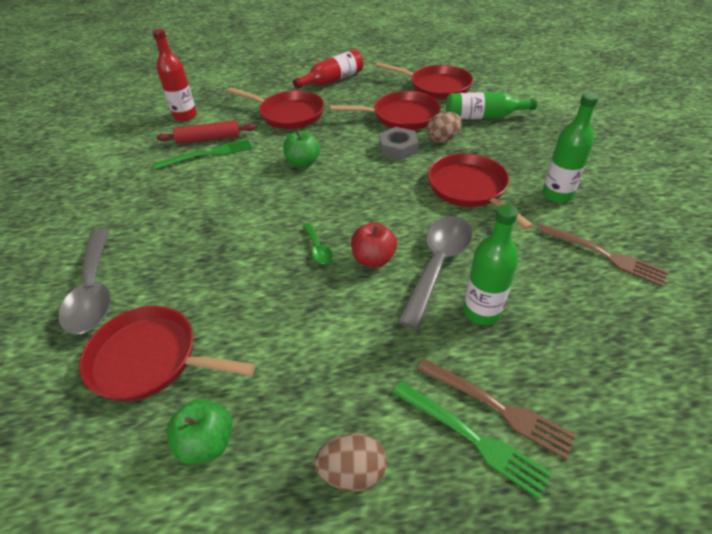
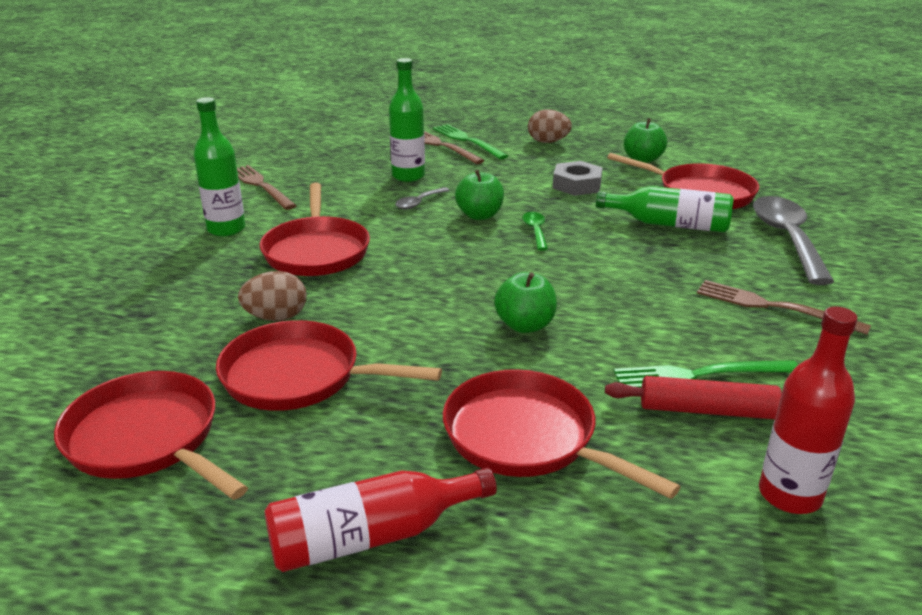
camera: 165 degrees left, 15 degrees down
red apple [351,222,397,267] -> green apple [455,170,504,220]
grey nut [379,127,419,160] -> grey nut moved to [553,161,603,196]
grey spoon [397,216,473,329] -> grey spoon [395,187,450,209], size x0.46
green bottle [446,92,537,120] -> green bottle moved to [596,186,734,232]
none -> brown fork [697,280,871,335]

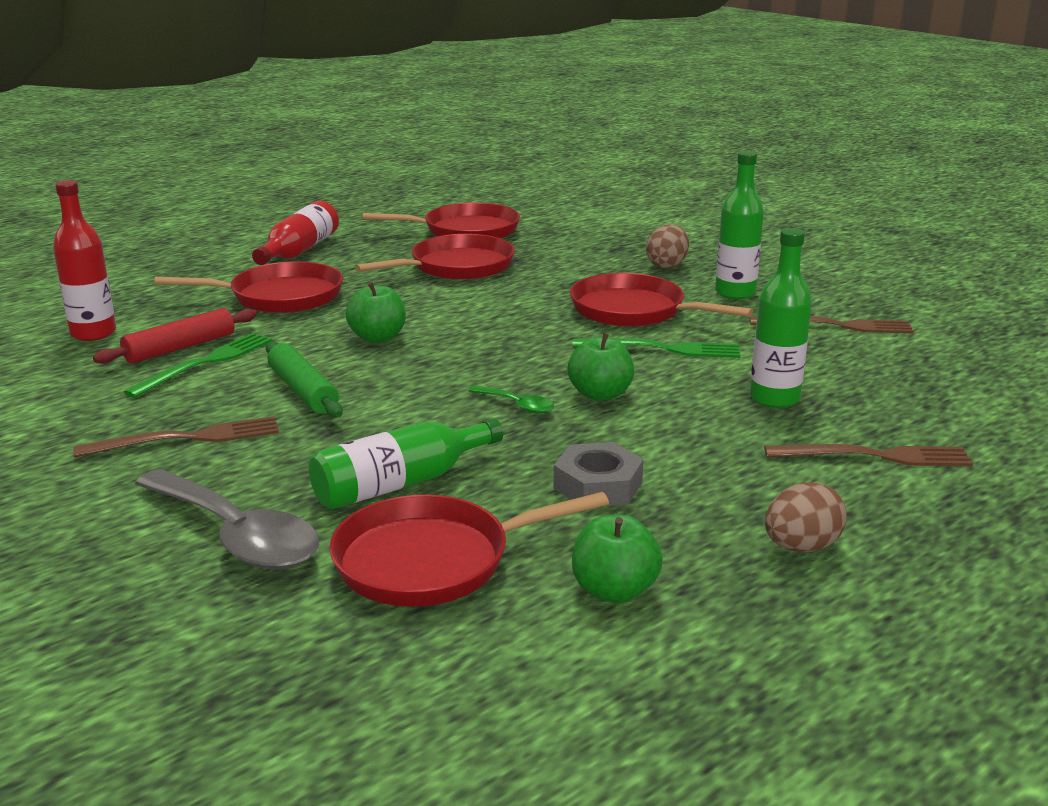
camera: 130 degrees right, 5 degrees down
brown egg [238,271,307,321] -> brown egg moved to [646,225,689,268]
grey spoon [395,187,450,209] -> none
green fork [433,124,508,159] -> green fork moved to [572,338,741,358]
none -> green rolling pin [266,341,343,418]

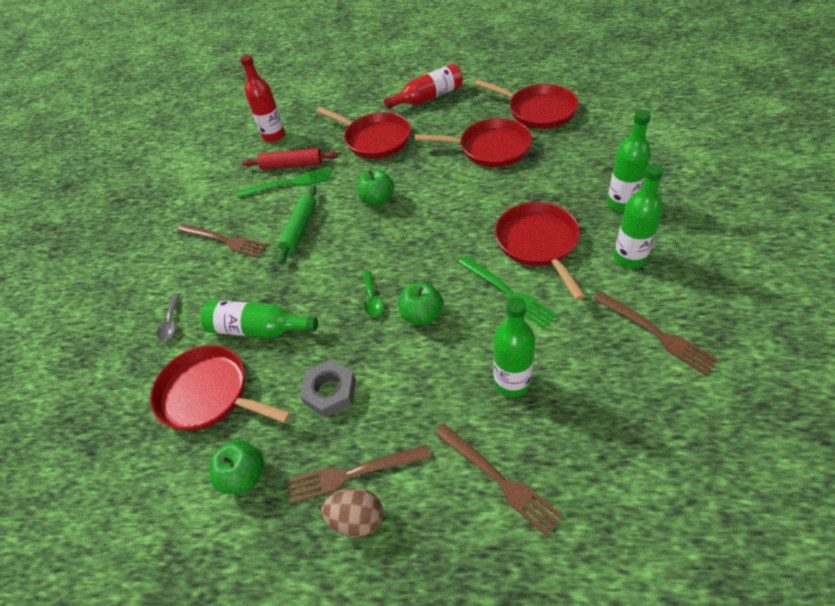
camera: 50 degrees right, 25 degrees up
grey spoon [135,469,319,570] -> grey spoon [157,294,180,341], size x0.46
brown egg [646,225,689,268] -> green bottle [607,110,651,212]
none -> brown fork [288,445,431,504]

